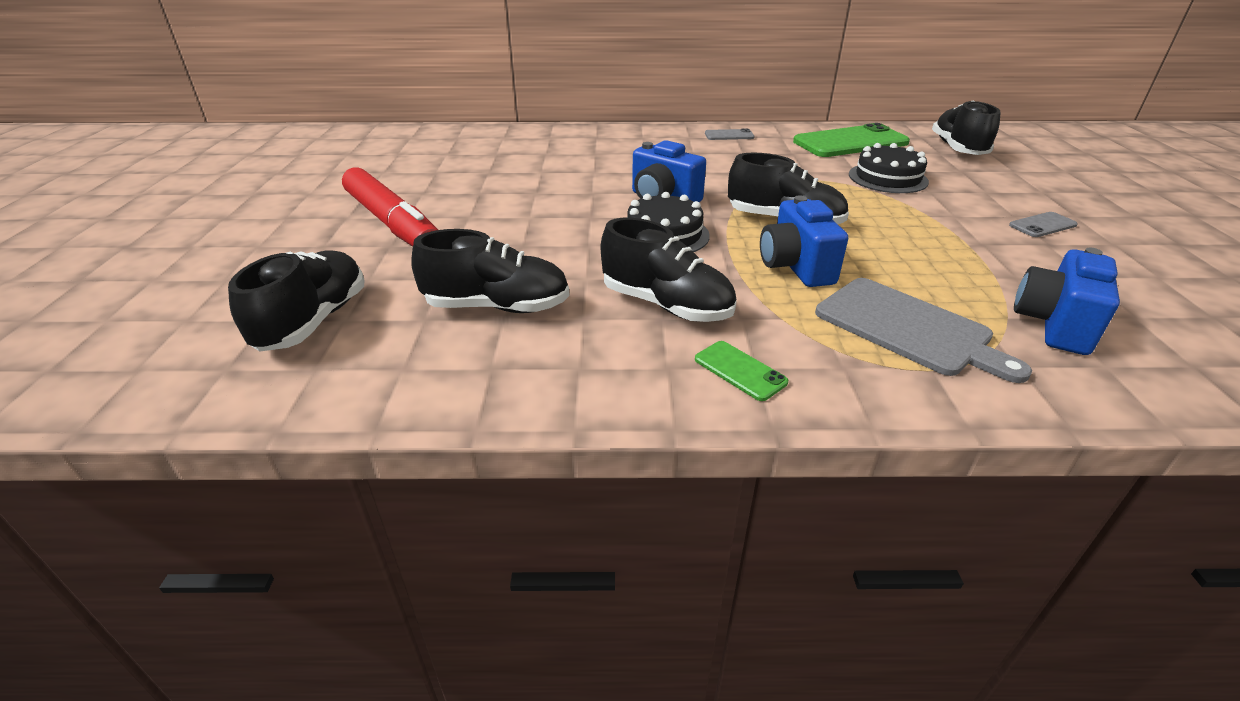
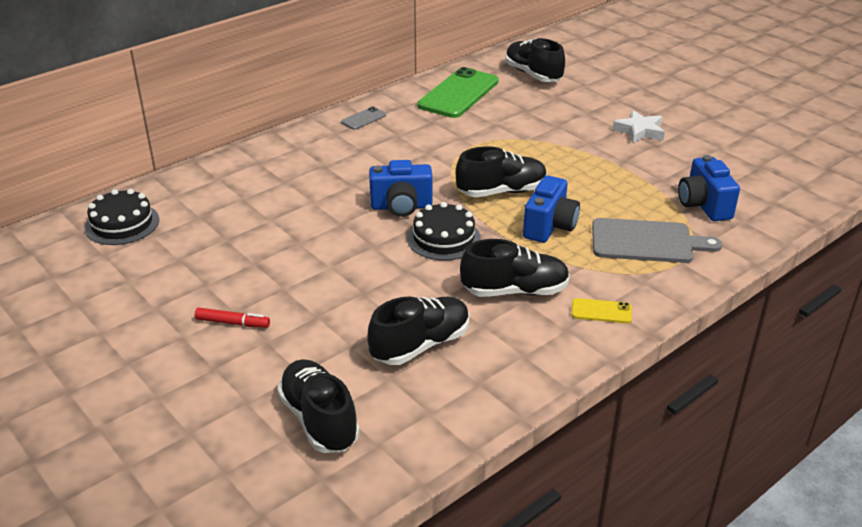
camera: 40 degrees left, 0 degrees up
red marker [342,167,438,247] -> red marker [195,308,270,328], size x0.43
green phone [695,341,788,401] -> yellow phone [572,298,632,323]
blue camera [760,195,848,287] -> blue camera turned 105 degrees counterclockwise [523,176,580,243]
black cake [849,143,929,193] -> black cake moved to [85,189,159,245]
grey phone [1009,212,1078,237] -> white star [613,110,665,143]

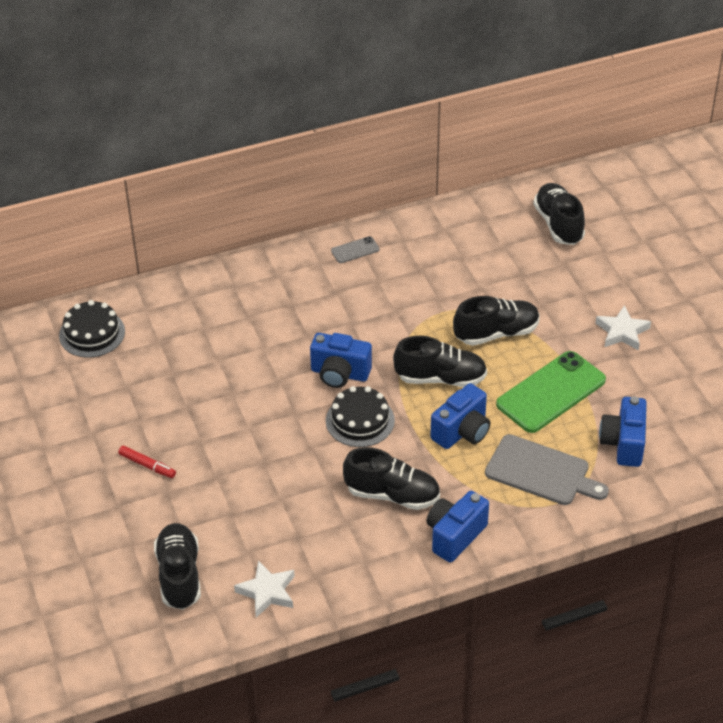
camera: 20 degrees right, 10 degrees up
black shoe [368,297,470,365] -> black shoe moved to [453,296,539,346]
green phone [418,67,499,118] -> green phone moved to [496,351,606,433]
yellow phone [572,298,632,323] -> blue camera [426,491,489,563]
none -> white star [234,560,295,618]

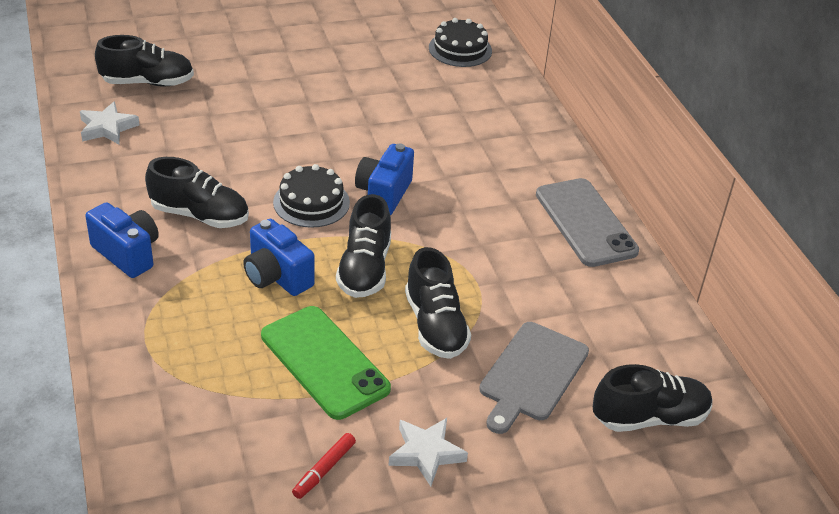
camera: 90 degrees right, 5 degrees down
red marker [118,445,176,478] -> red marker moved to [292,433,356,499]
grey phone [331,236,380,263] -> grey phone [536,178,639,267], size x2.23
black shoe [343,447,440,510] -> black shoe turned 90 degrees counterclockwise [145,157,249,228]
grey cutting board [485,434,609,505] -> grey cutting board moved to [479,322,589,434]
blue camera [599,396,647,467] -> none

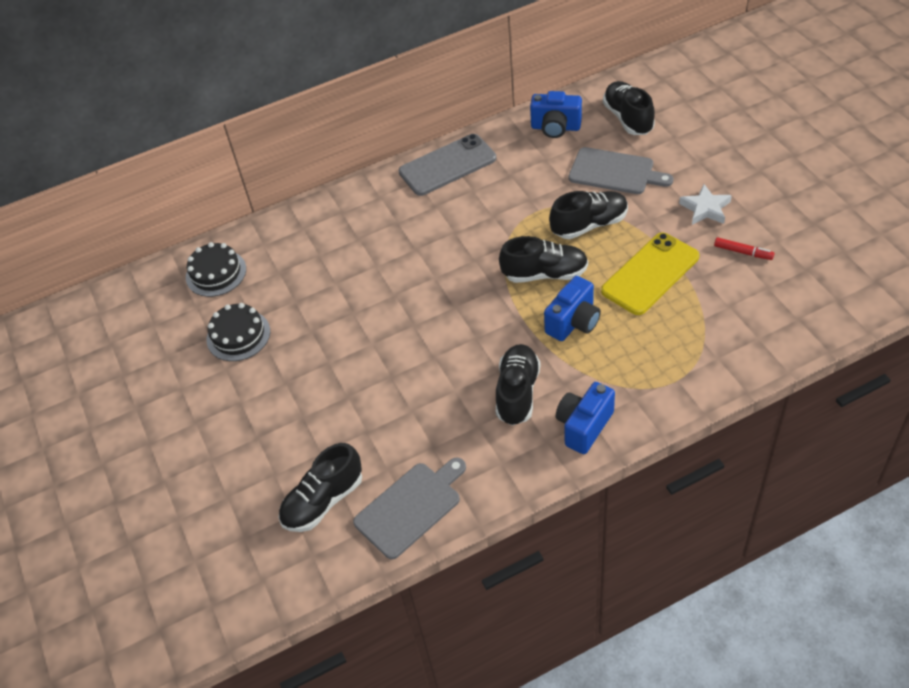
camera: 90 degrees left, 10 degrees up
white star [80,102,140,144] -> grey cutting board [353,457,466,559]
black shoe [95,35,194,87] -> black shoe turned 120 degrees counterclockwise [278,443,362,532]
green phone [261,306,391,420] -> yellow phone [601,233,700,315]
black cake [273,164,350,228] -> black cake moved to [207,303,270,361]
blue camera [355,143,414,216] -> blue camera moved to [530,91,582,138]

